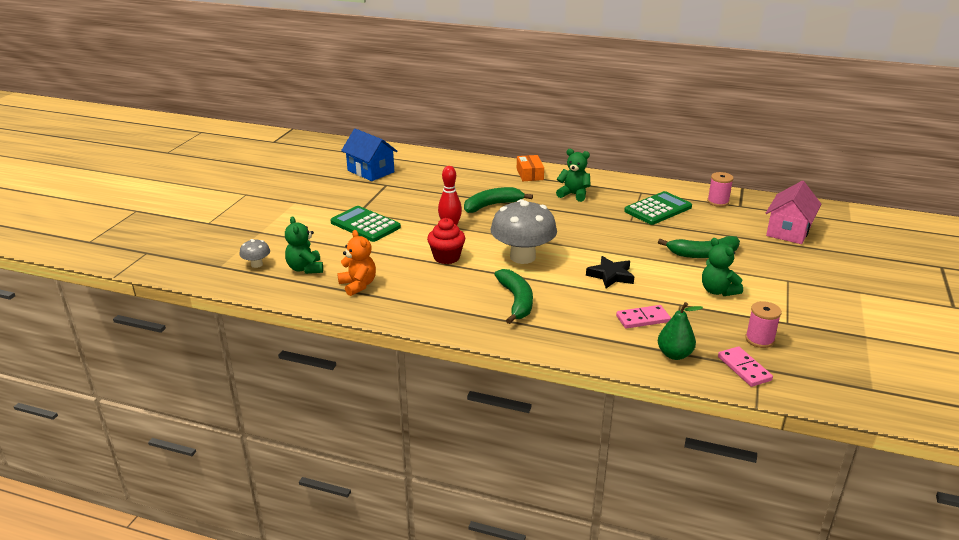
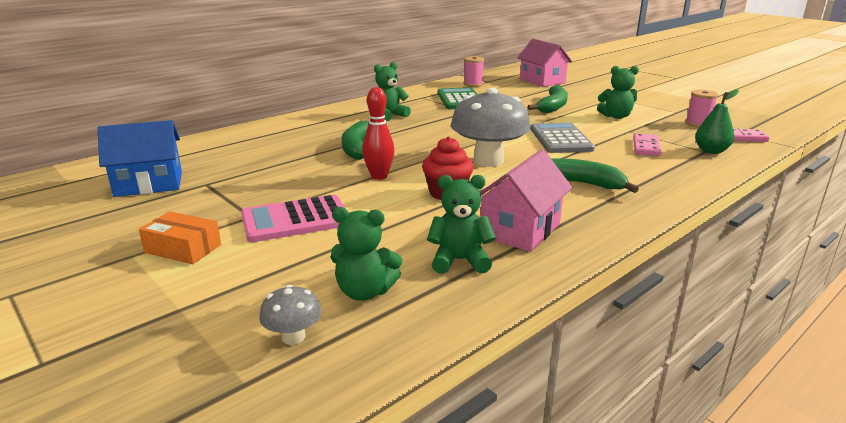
camera: 60 degrees left, 5 degrees down
green calculator [330,206,401,242] -> pink calculator [241,195,345,242]
orange teddy bear [337,230,376,296] -> green teddy bear [427,175,496,274]
orange box [517,155,544,181] -> orange box moved to [139,211,221,264]
black star [586,256,634,288] -> grey calculator [530,122,595,153]
none -> pink house [480,149,573,252]

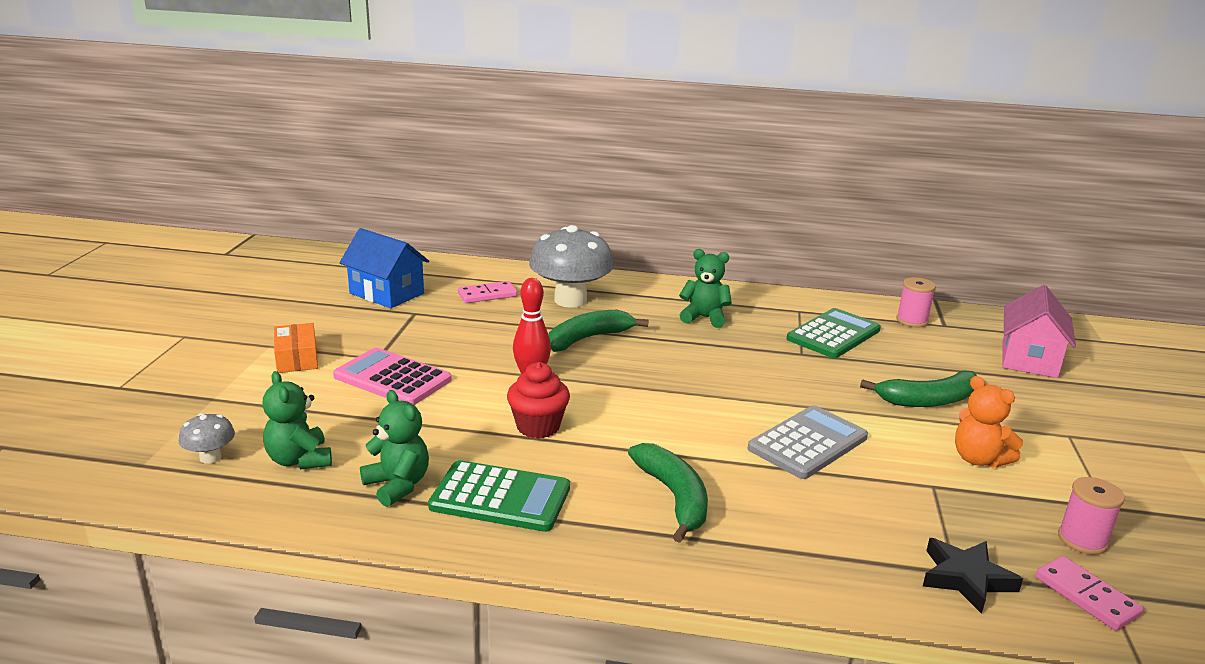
camera: 50 degrees right, 0 degrees up
grey mushroom [451,88,531,167] -> grey mushroom moved to [529,225,614,308]
pink house [480,149,573,252] -> green calculator [428,460,570,532]
green teddy bear [597,66,639,119] -> orange teddy bear [955,376,1023,468]
pink domino [633,133,661,156] -> pink domino moved to [458,281,517,303]
green pear [695,89,739,154] -> black star [923,538,1023,614]

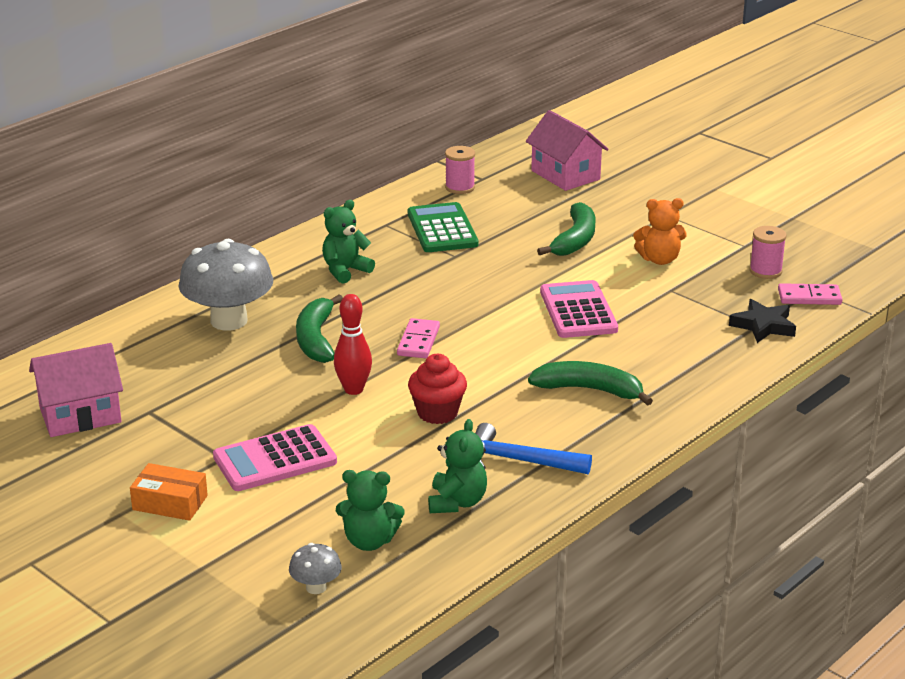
camera: 55 degrees left, 5 degrees up
blue house [339,228,429,308] -> pink house [29,343,123,437]
green teddy bear [360,390,429,507] -> green teddy bear turned 105 degrees clockwise [428,419,487,513]
green calculator [428,460,570,532] -> blue hammer [475,423,592,474]
pink domino [458,281,517,303] -> pink domino moved to [397,318,440,358]
grey calculator [748,405,868,479] -> pink calculator [540,280,618,338]

